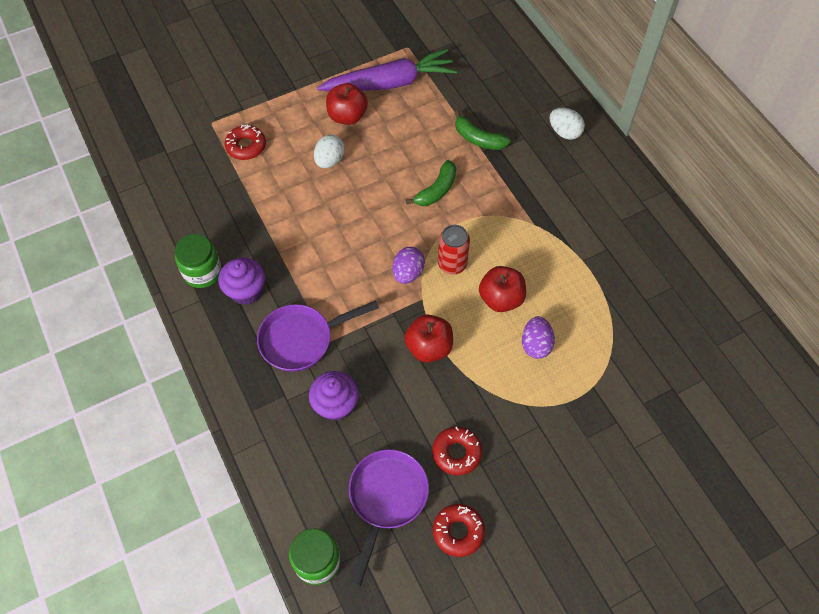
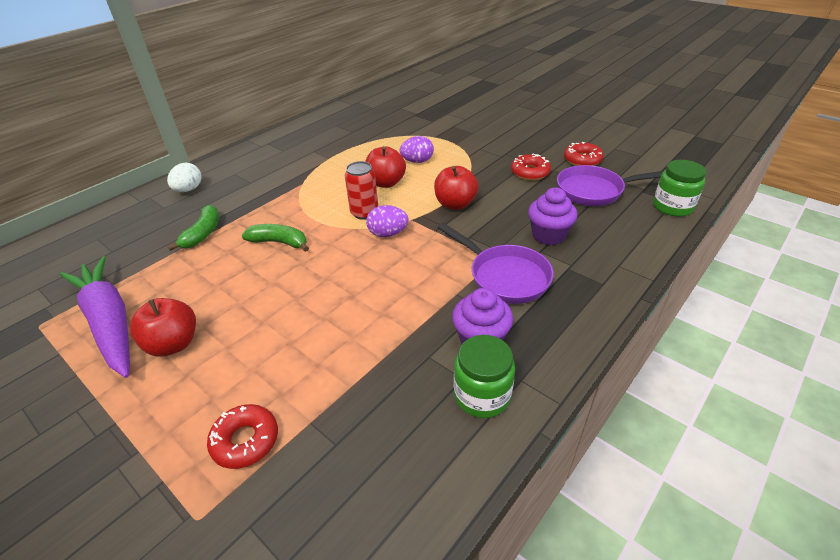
camera: 110 degrees left, 20 degrees down
white egg [314,135,345,168] -> none

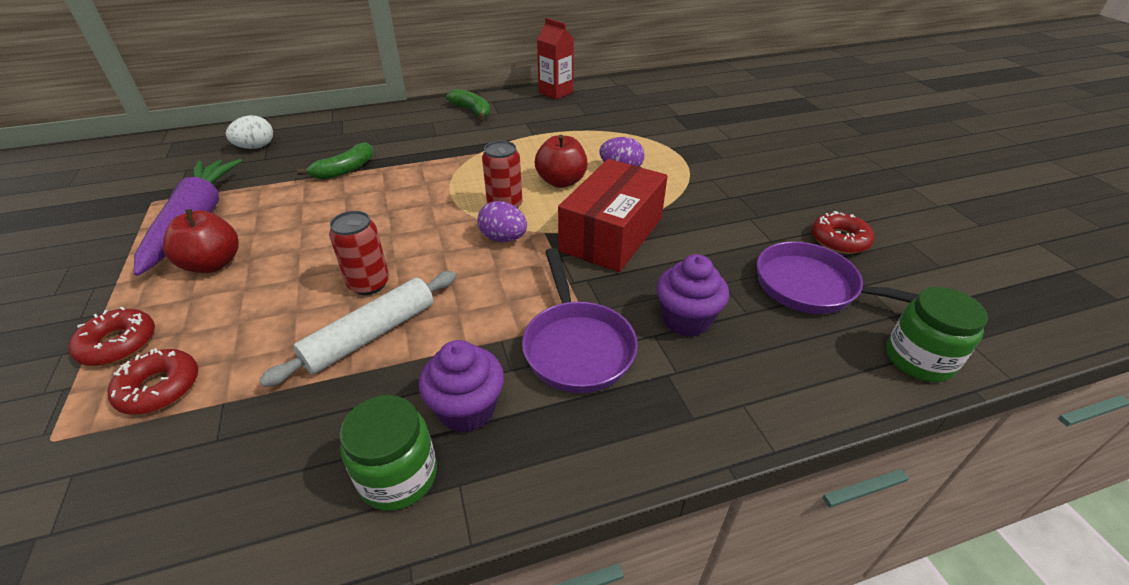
camera: 30 degrees right, 0 degrees up
white egg [167,163,202,192] -> white egg moved to [225,115,273,149]
green banana [242,224,309,252] -> green banana moved to [446,89,490,120]
red apple [434,166,479,210] -> red box [558,159,668,272]
red donut [511,153,551,180] -> red donut moved to [69,307,155,366]
none -> white rolling pin [259,271,456,387]
none -> red can [329,211,389,295]
none -> red carton [537,18,574,100]

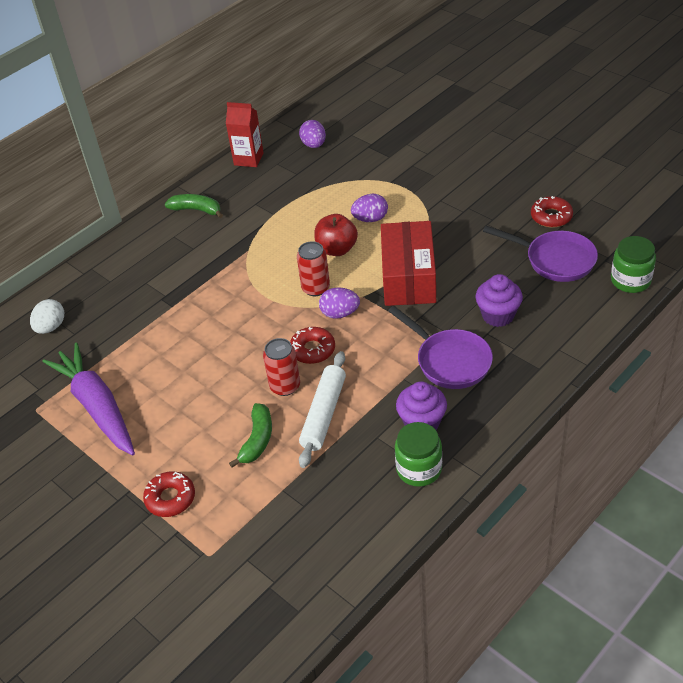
camera: 25 degrees left, 5 degrees up
red donut [107,348,198,415] -> red donut moved to [290,327,335,364]
red apple [163,209,239,273] -> none
green banana [297,142,373,180] -> green banana moved to [229,403,272,468]
purple pan [757,242,919,314] -> purple pan turned 150 degrees counterclockwise [483,225,598,282]
none -> purple egg [299,120,326,148]

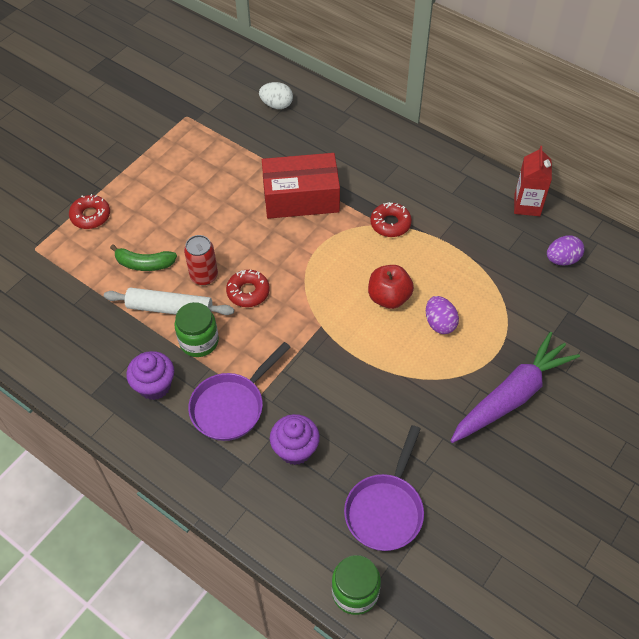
camera: 80 degrees right, 10 degrees up
purple carrot [42,343,135,456] -> purple carrot moved to [450,332,580,443]
green banana [165,194,223,218] -> none
red can [297,241,330,296] -> none
purple egg [319,287,360,319] -> none
red box [381,221,436,306] -> red box moved to [262,153,340,219]
green jar [395,422,442,487] -> green jar moved to [174,302,219,357]
red donut [531,196,573,228] -> red donut moved to [370,202,412,237]

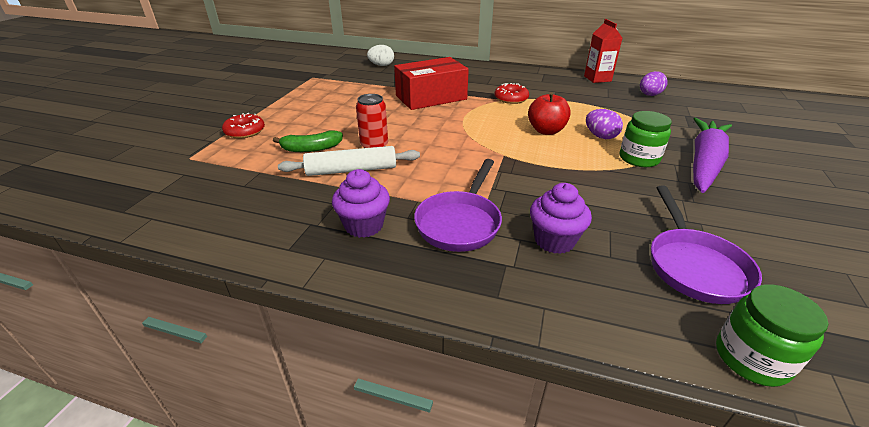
camera: 20 degrees left, 20 degrees down
green jar [174,302,219,357] -> green jar moved to [620,111,672,167]
red donut [226,270,270,307] -> none

